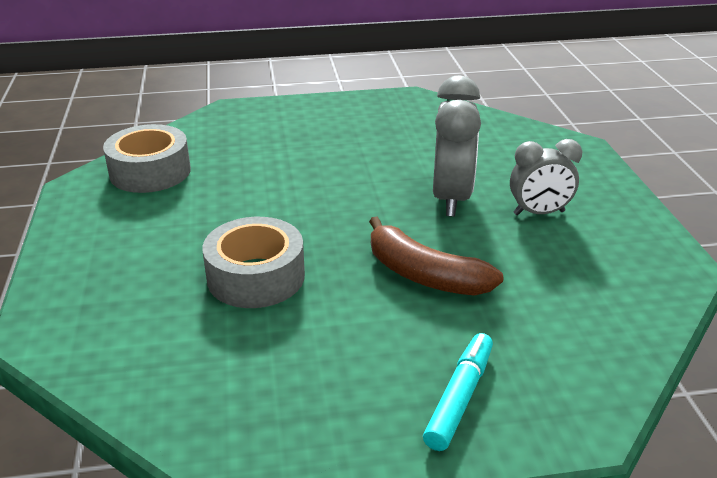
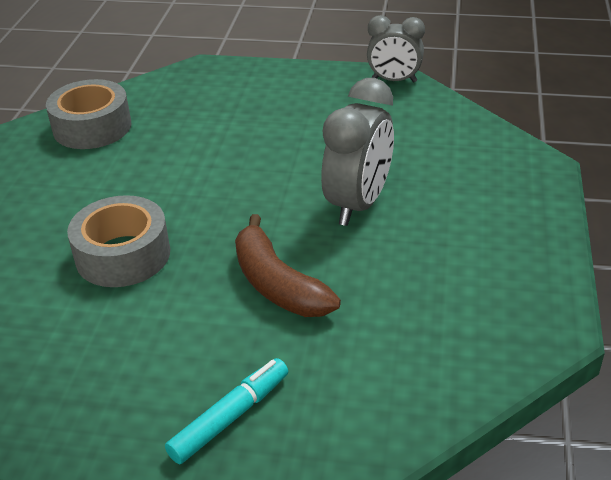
camera: 20 degrees right, 5 degrees up
grey clock [510,139,582,216] -> grey clock moved to [367,15,425,83]

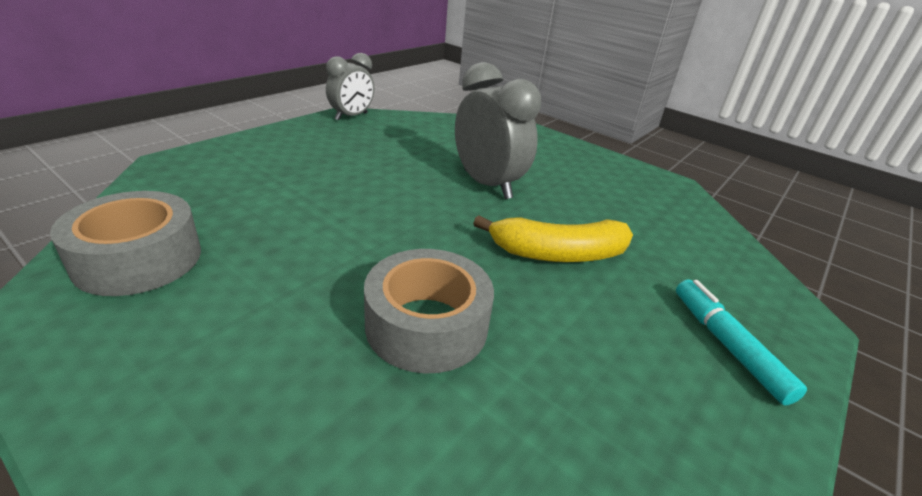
camera: 65 degrees left, 5 degrees down
brown banana [235,214,341,317] -> yellow banana [473,215,633,262]

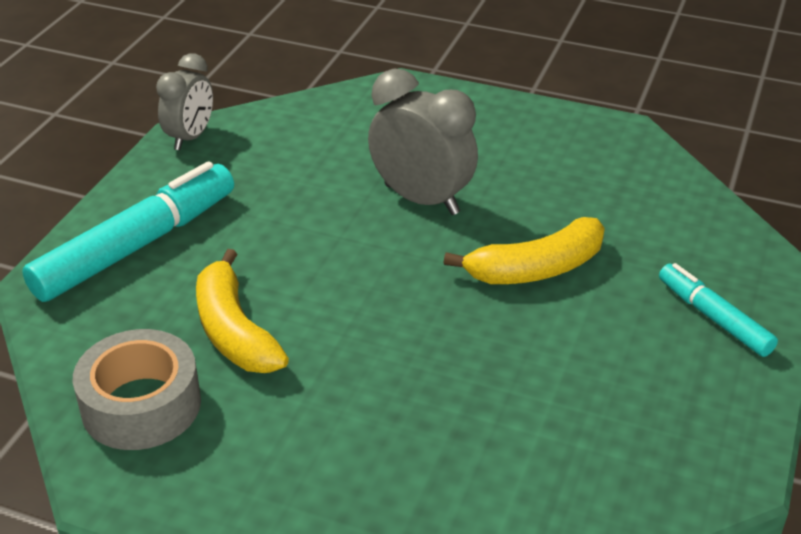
camera: 15 degrees left, 5 degrees up
grey tape [364,249,494,374] -> none
none -> turquoise marker [22,161,234,302]
none -> yellow banana [196,249,289,373]

